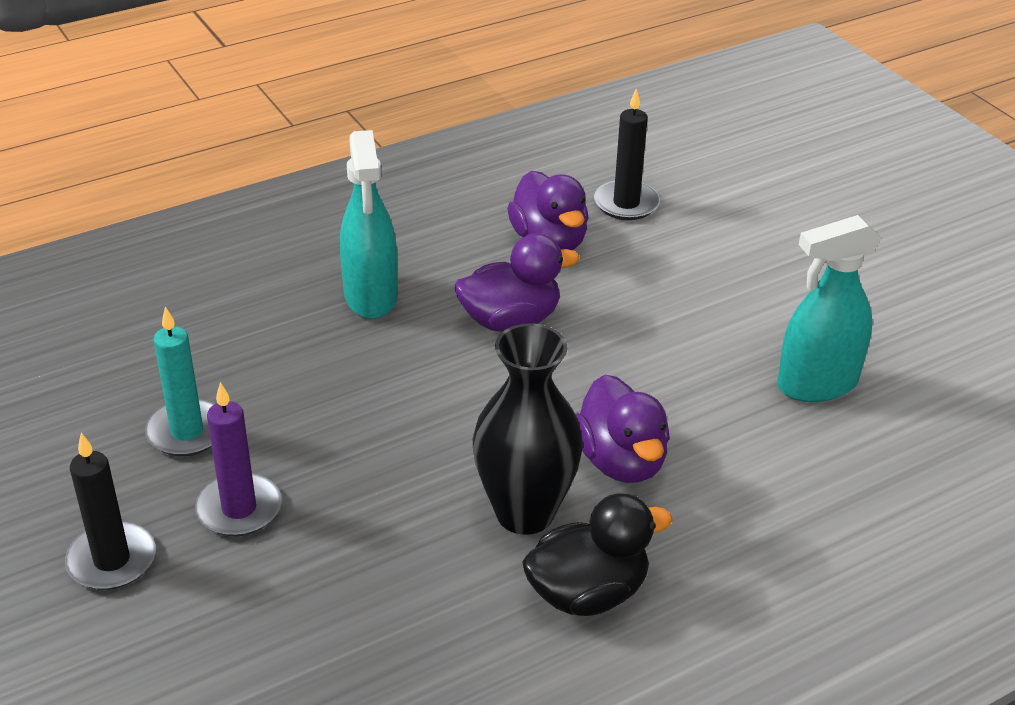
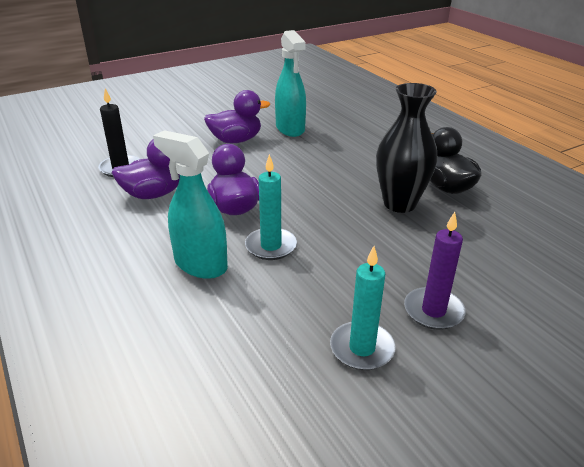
camera: 90 degrees left, 5 degrees down
black candle [65,433,156,590] -> none
turquoise spray bottle [340,130,398,319] -> turquoise spray bottle turned 135 degrees counterclockwise [153,130,228,279]
purple duck [576,374,670,483] -> purple duck moved to [204,90,270,143]
none -> turquoise candle [245,154,297,260]

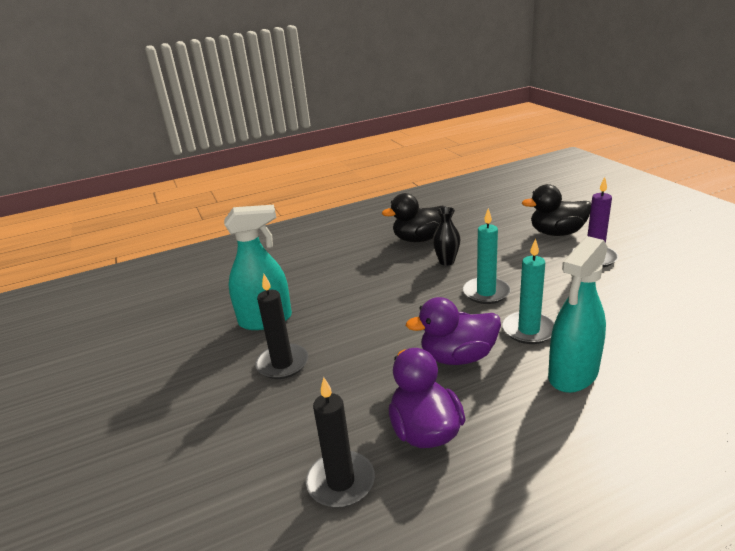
camera: 80 degrees left, 5 degrees down
purple duck [204,90,270,143] -> black candle [255,274,308,379]
turquoise candle [330,246,396,370] -> turquoise candle moved to [463,208,511,304]
black vase [376,83,438,213] -> black vase [432,207,461,266], size x0.52
none -> black duck [522,184,591,236]

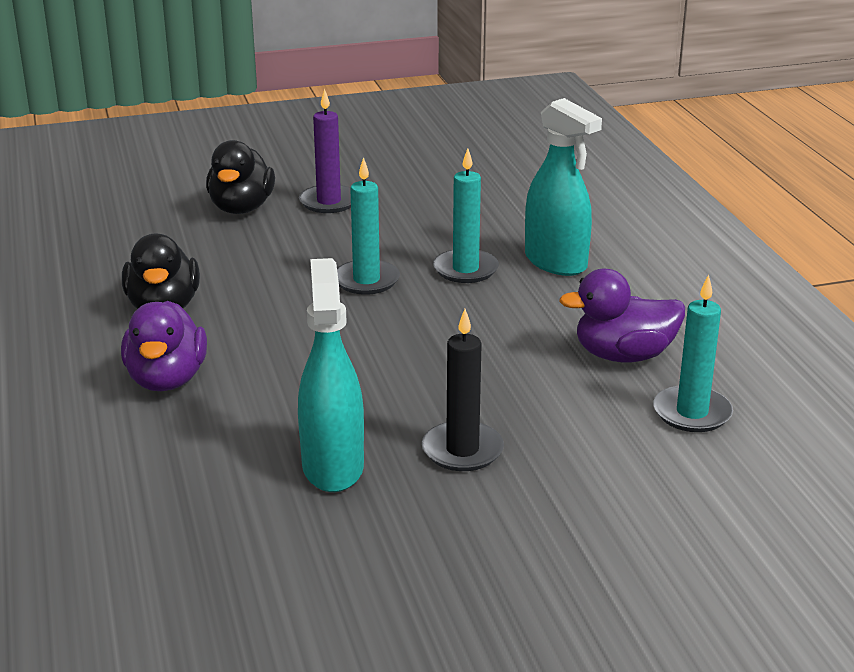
camera: 85 degrees left, 0 degrees up
black candle [306,377,375,508] -> turquoise candle [653,274,733,432]
purple duck [406,297,501,365] -> purple duck moved to [121,301,207,391]
black vase [432,207,461,266] -> none

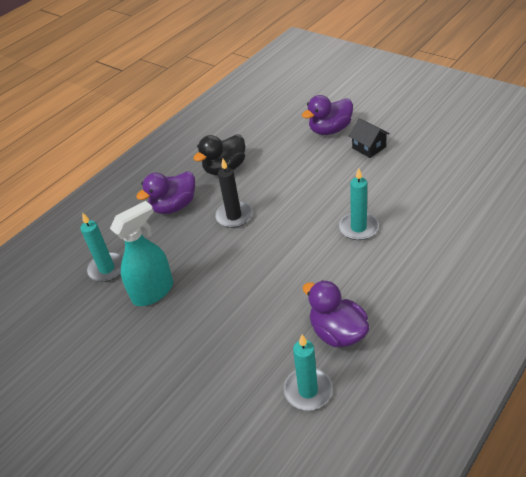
camera: 60 degrees right, 15 degrees up
black duck [206,140,275,214] -> purple duck [302,95,353,135]
purple candle [299,89,351,213] -> black house [349,118,390,158]
turquoise candle [337,157,400,295] -> turquoise candle moved to [80,212,123,282]
black candle [422,309,504,471] -> black candle moved to [215,159,252,228]
turquoise spray bottle [525,98,602,276] -> none

